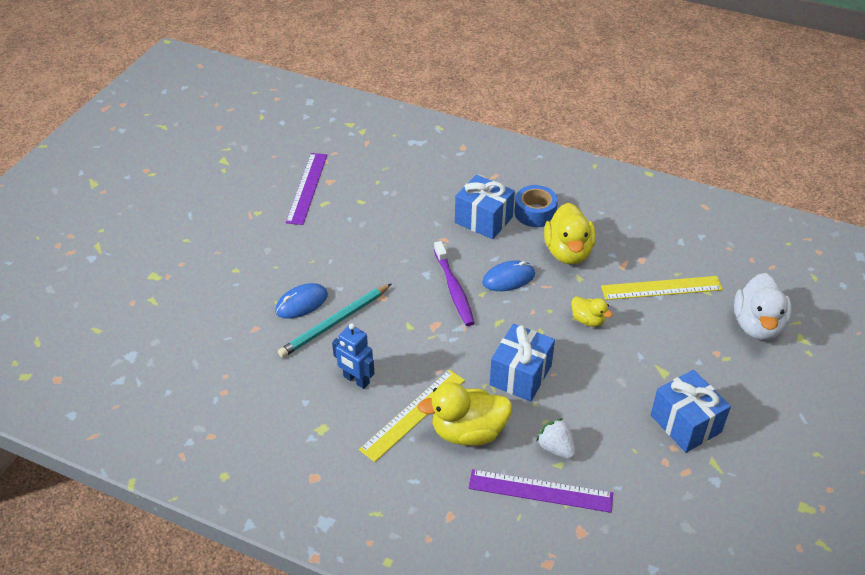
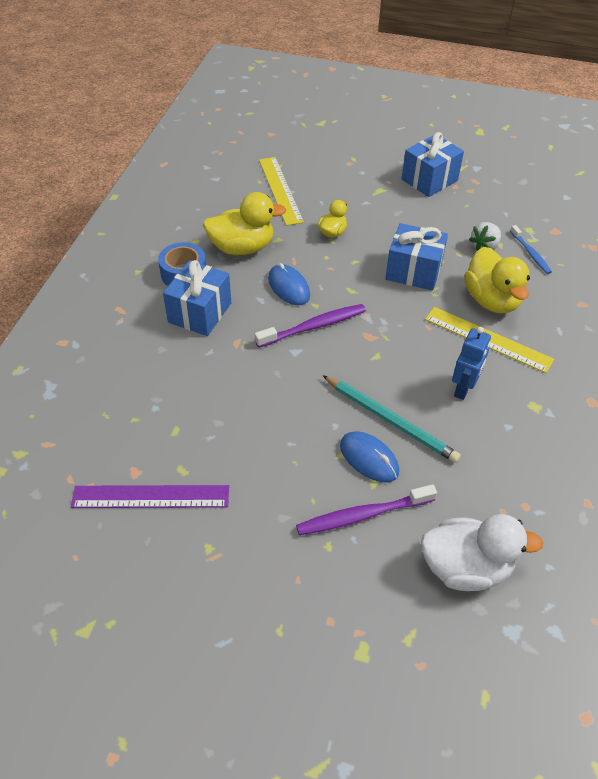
camera: 100 degrees left, 5 degrees up
purple ruler [468,469,613,513] -> blue toothbrush [510,225,552,274]
white duck [734,273,792,340] -> white duck moved to [421,514,543,591]
none -> purple toothbrush [296,484,437,535]

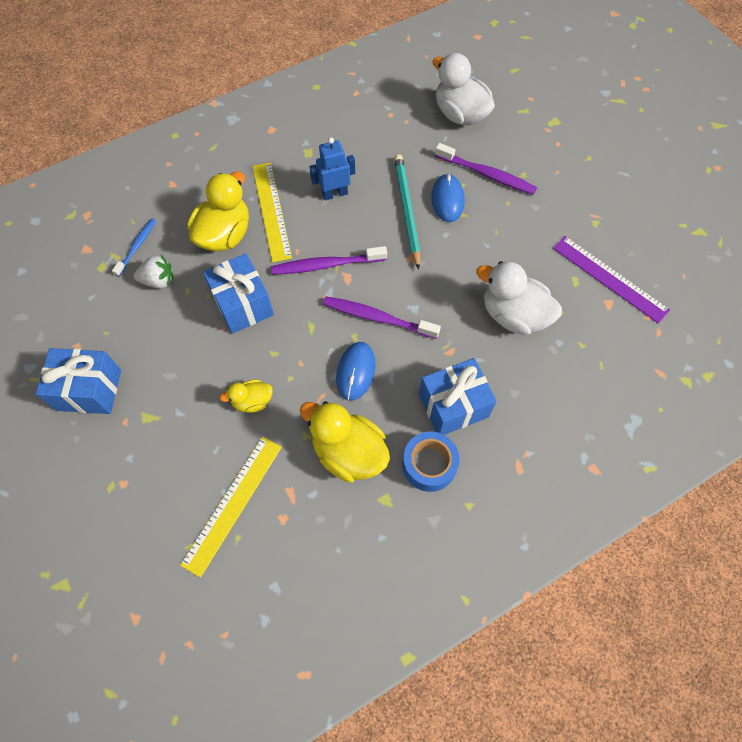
camera: 135 degrees left, 15 degrees up
none -> purple toothbrush [271,246,387,275]
none -> white duck [476,261,562,335]

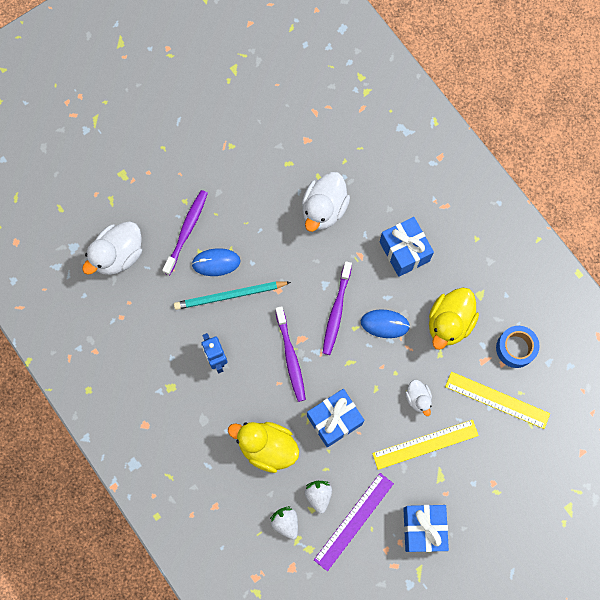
camera: 95 degrees left, 10 degrees up
blue toothbrush [112,218,156,277] -> white strawberry [270,506,298,539]
yellow duck [219,380,273,413] -> white duck [405,380,432,416]
yellow ruler [252,163,292,262] -> yellow ruler moved to [372,420,479,470]
blue tape [402,431,460,492] -> blue tape moved to [496,326,540,368]
purple ruler [553,236,670,324] -> purple ruler moved to [314,473,394,571]

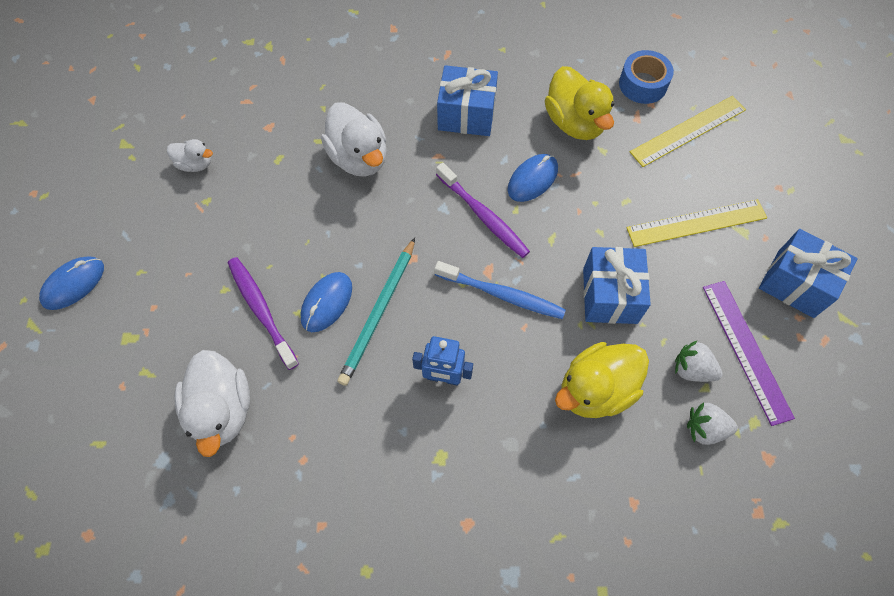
camera: 55 degrees left, 10 degrees down
purple toothbrush [275,306,306,402] -> blue toothbrush [434,261,566,319]
yellow ruler [372,420,479,470] -> yellow ruler turned 60 degrees clockwise [627,199,767,247]
white duck [405,380,432,416] -> white duck moved to [167,139,213,172]
none -> blue mouse [39,256,104,310]

